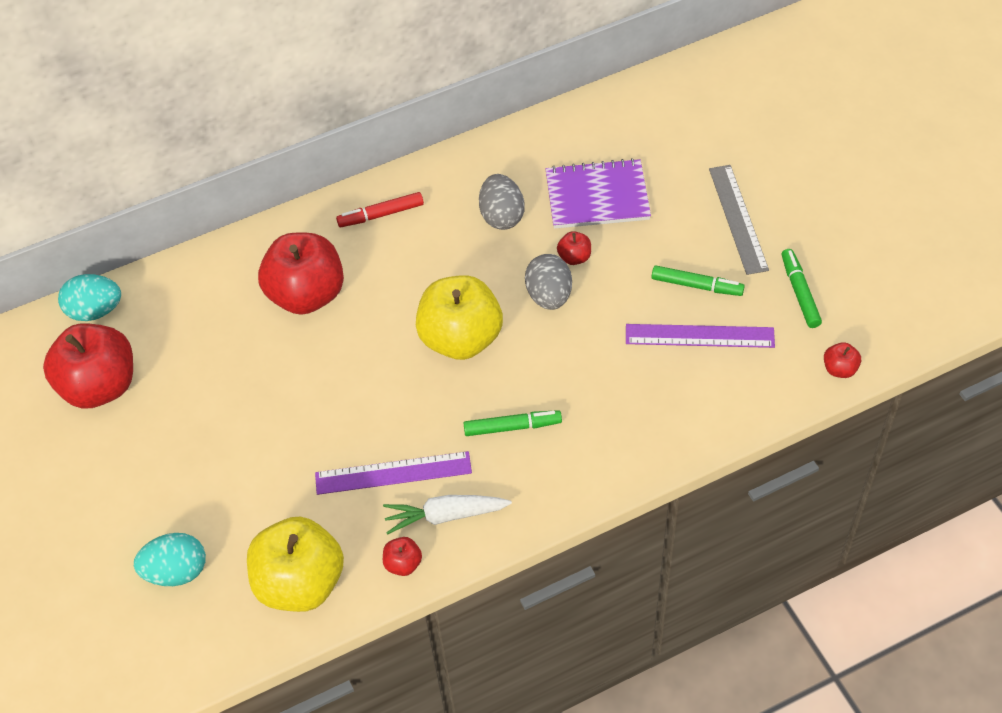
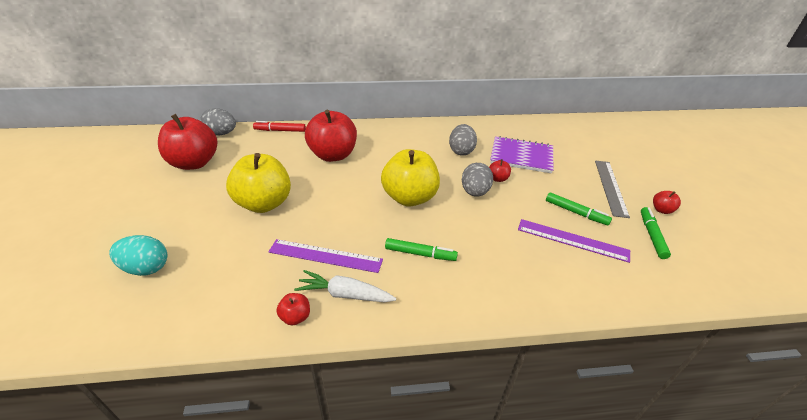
camera: 15 degrees right, 15 degrees down
turquoise egg [58,274,121,321] -> grey egg [200,108,236,136]
yellow apple [247,516,344,612] -> yellow apple moved to [226,153,291,213]
red marker [336,192,424,227] -> red marker moved to [253,121,306,132]
red apple [824,342,861,378] -> red apple moved to [653,191,681,214]

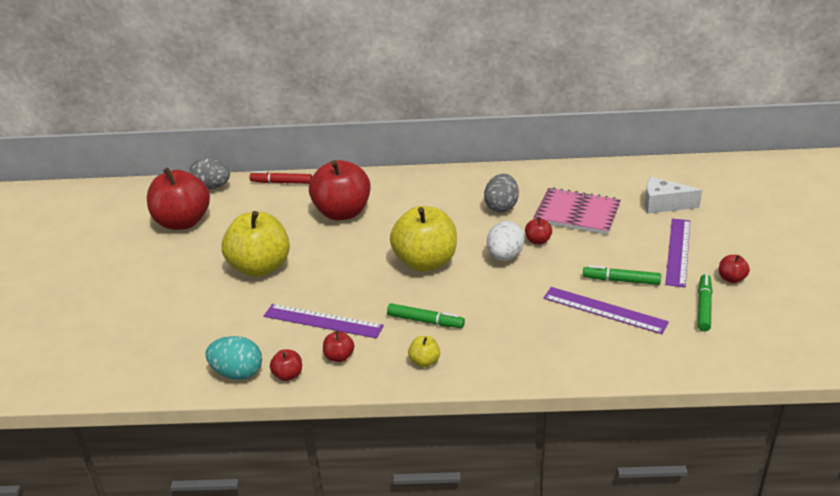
camera: 10 degrees right, 5 degrees down
turquoise egg [109,235,167,276] -> turquoise egg moved to [206,336,262,380]
white carrot [294,270,396,302] -> red apple [323,331,354,362]
grey egg [462,163,493,197] -> white egg [487,221,524,261]
purple notebook [490,136,553,174] -> pink notebook [533,187,621,235]
green marker [546,192,612,225] -> green marker turned 150 degrees clockwise [583,265,661,285]
grey ruler [595,161,630,218] -> purple ruler [665,218,690,287]
none -> yellow apple [408,336,440,367]
none -> white cheese [645,177,702,214]

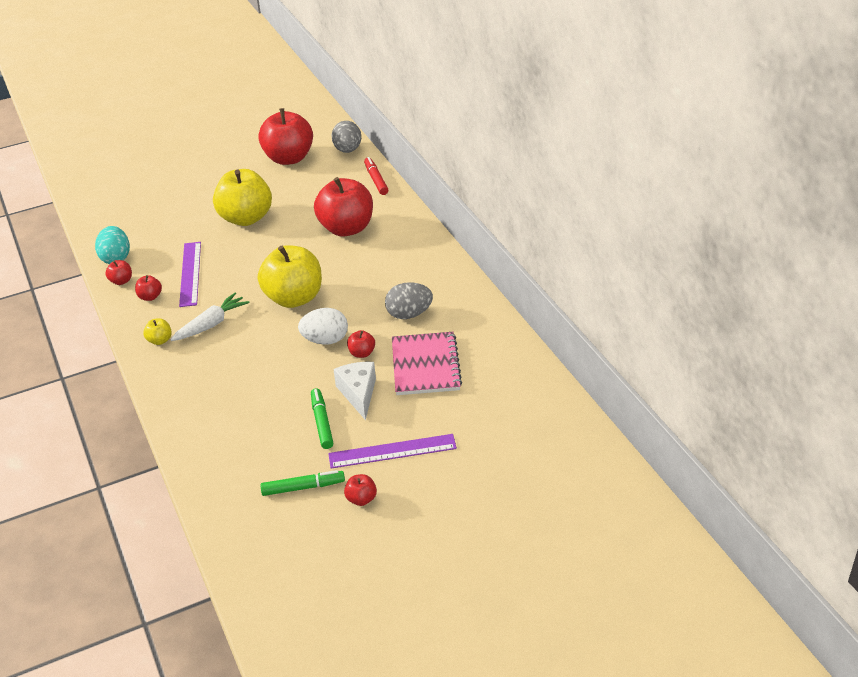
camera: 65 degrees right, 5 degrees up
green marker [387,303,465,328] -> white carrot [170,293,250,341]
purple ruler [543,287,669,334] -> none
white cheese [645,177,702,214] -> white cheese moved to [333,362,376,420]

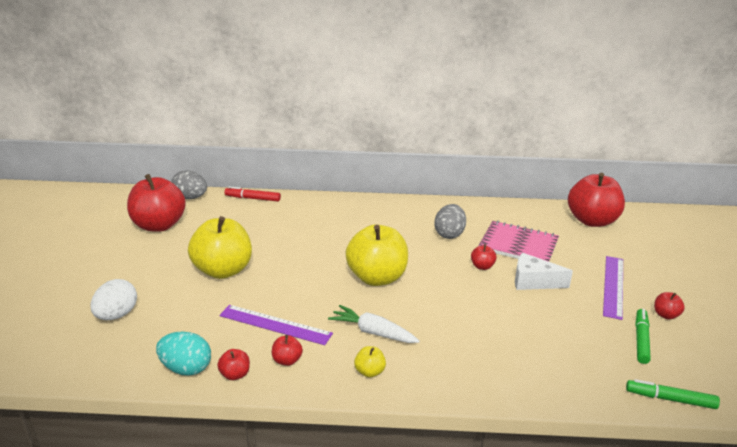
camera: 65 degrees left, 10 degrees down
white carrot [170,293,250,341] -> white carrot turned 45 degrees counterclockwise [328,305,420,343]
white egg [298,308,348,345] -> white egg moved to [90,279,137,320]
green marker [311,388,333,449] -> green marker moved to [626,379,720,409]
red apple [314,177,373,237] -> red apple moved to [568,173,625,227]

